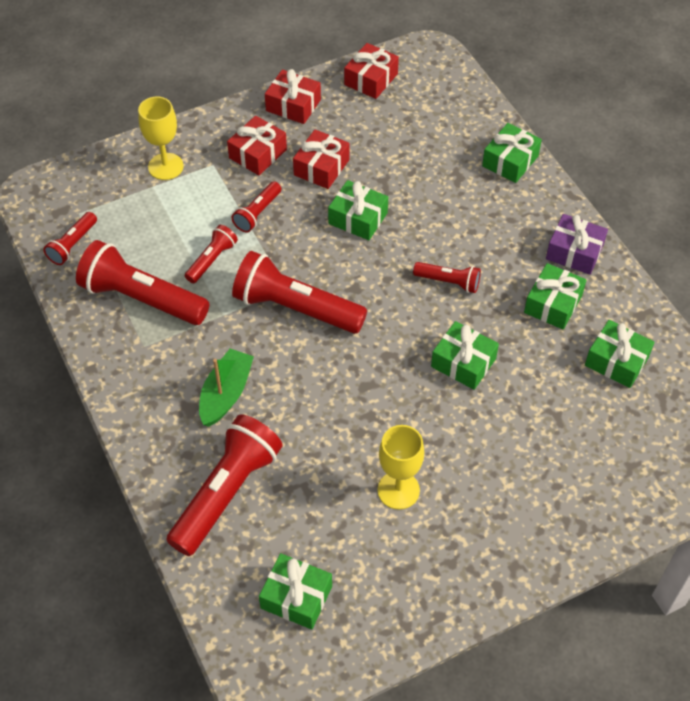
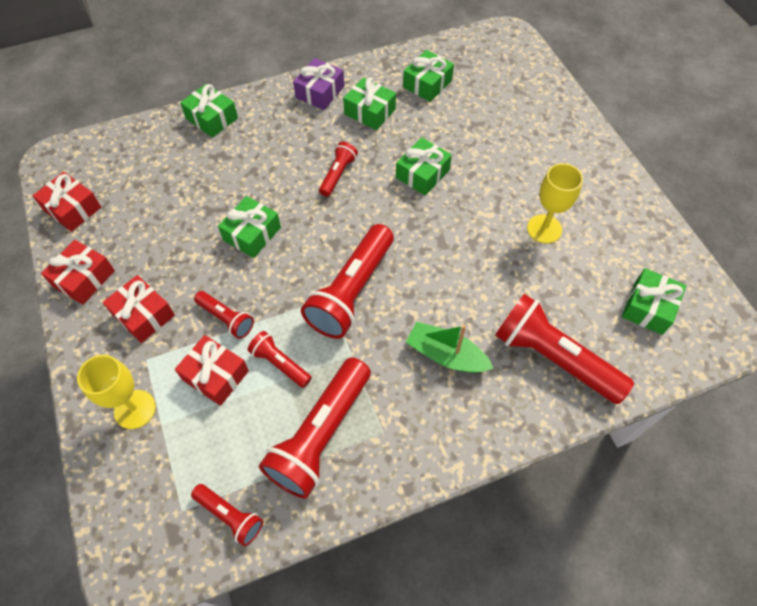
camera: 85 degrees left, 5 degrees up
red gift [293,129,349,189] -> red gift moved to [175,335,249,406]

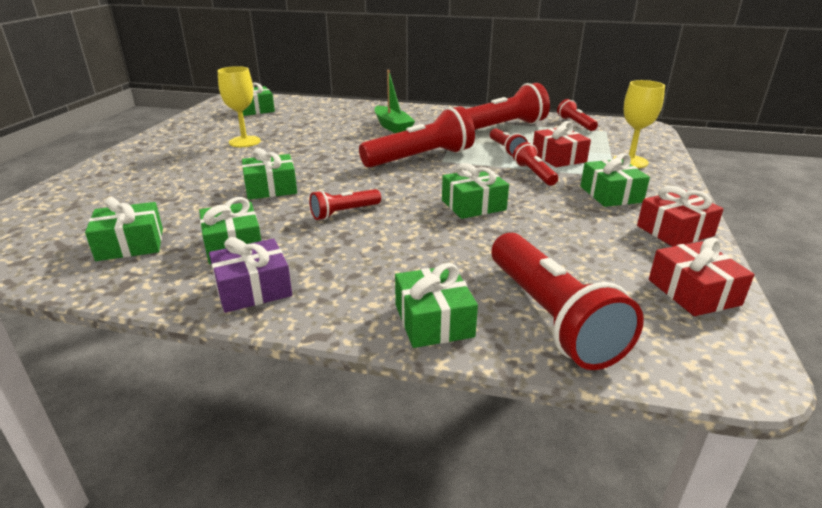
camera: 145 degrees left, 30 degrees down
red gift [103,275,175,343] -> green gift [580,153,650,207]
red flashlight [495,294,634,404] -> red flashlight moved to [492,233,644,370]

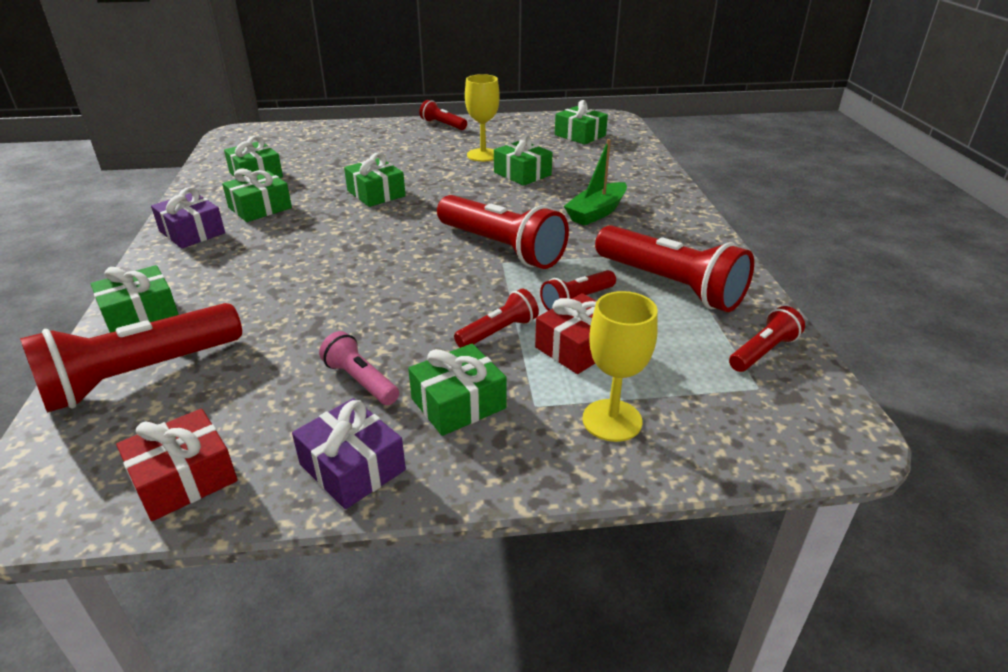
camera: 70 degrees right, 5 degrees up
red flashlight [309,189,381,220] -> red flashlight moved to [419,100,467,130]
green gift [442,163,509,219] -> green gift moved to [494,135,553,186]
red gift [637,186,724,247] -> purple gift [292,398,406,509]
none -> pink flashlight [319,331,399,405]

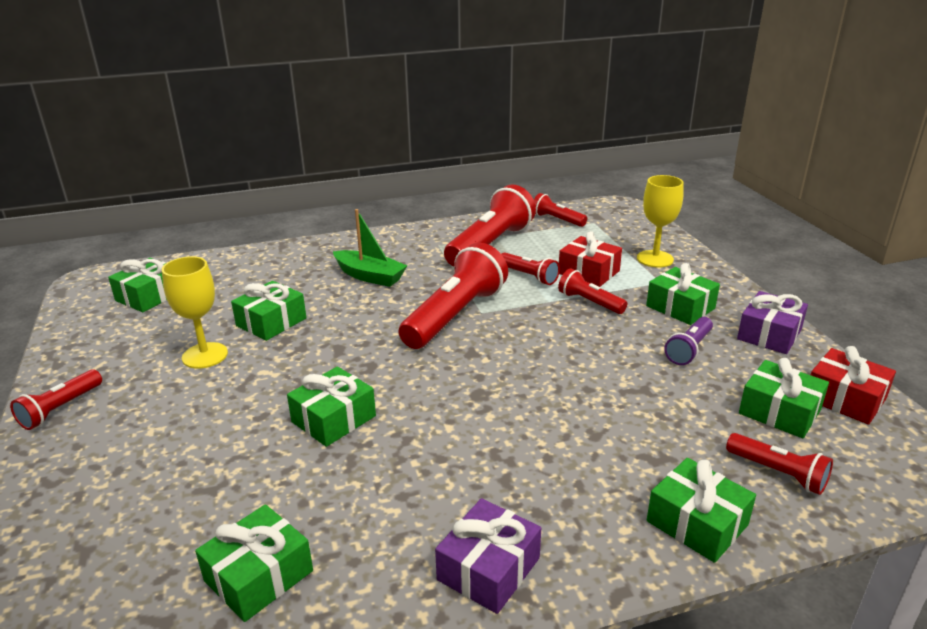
camera: 100 degrees left, 5 degrees down
red flashlight [20,303,242,413] -> red flashlight [726,433,833,495], size x0.51
green gift [222,169,292,222] -> green gift moved to [739,358,829,438]
pink flashlight [319,331,399,405] -> purple flashlight [664,317,713,365]

